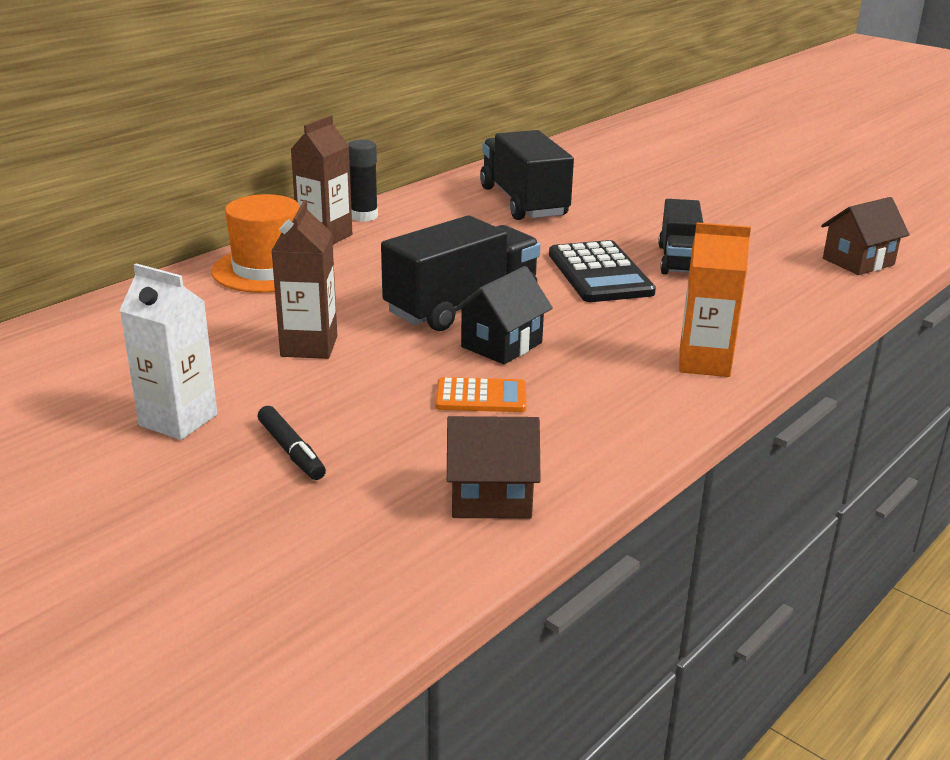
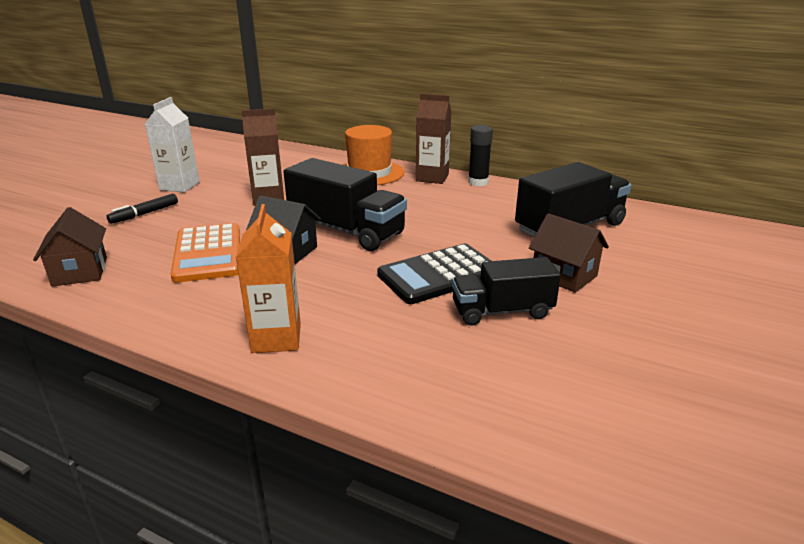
camera: 75 degrees right, 0 degrees up
orange calculator [435,377,526,412] -> orange calculator [170,223,240,283], size x1.69
brown house [821,197,910,275] -> brown house moved to [529,213,609,293]

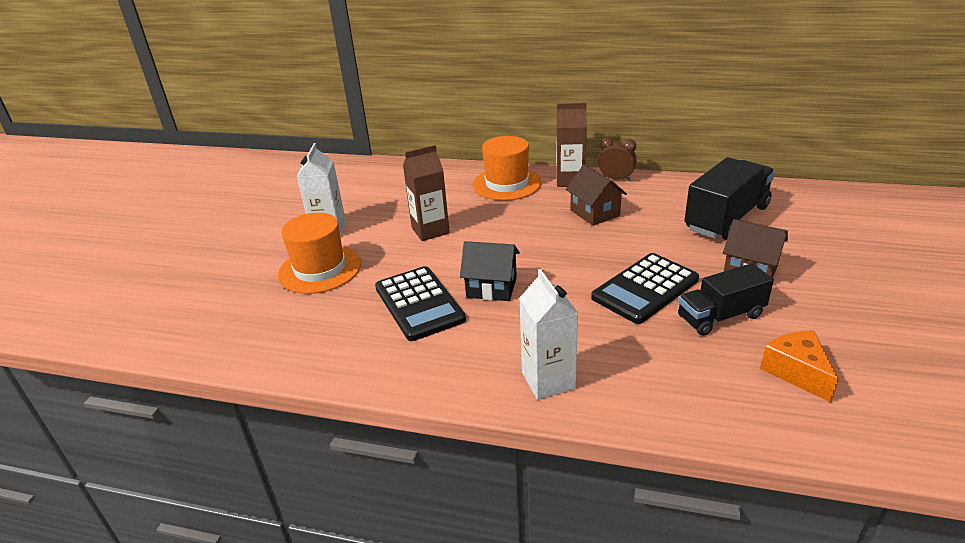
camera: 10 degrees left, 5 degrees up
brown house [33,207,107,287] -> brown house moved to [566,164,627,226]
black marker [106,194,178,224] -> orange hat [278,213,361,294]
orange calculator [170,223,240,283] -> black calculator [375,266,466,341]
orange carton [236,204,301,353] -> white carton [519,269,578,400]
black truck [284,158,407,251] -> none
black glue stick [468,125,493,186] -> brown clock [598,137,637,181]
none -> orange cheese [760,330,839,402]

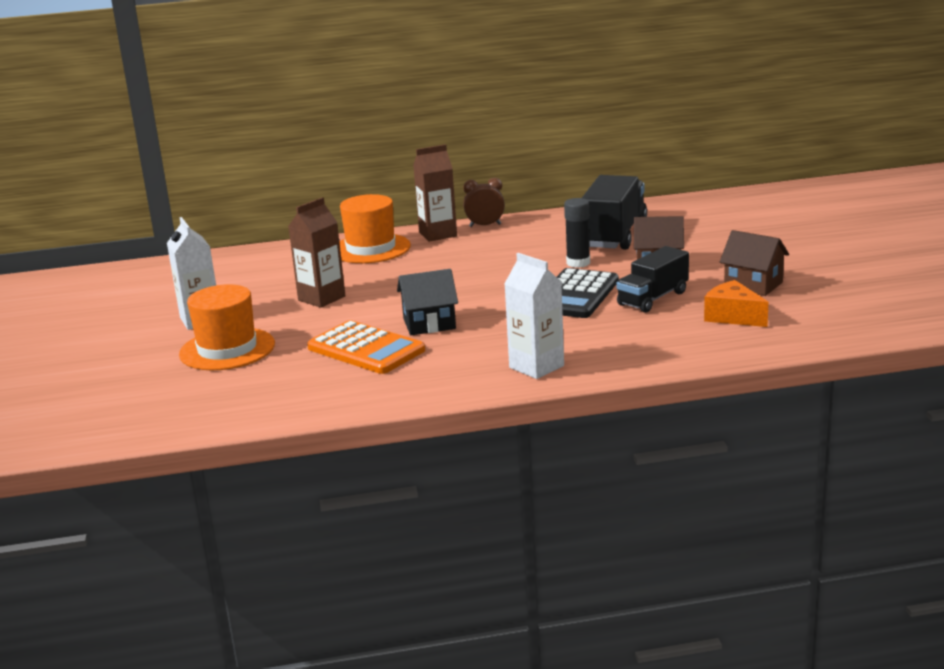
camera: 25 degrees left, 10 degrees down
black calculator [375,266,466,341] -> orange calculator [307,320,425,374]
brown house [566,164,627,226] -> brown house moved to [720,230,789,296]
none -> black glue stick [564,198,590,268]

